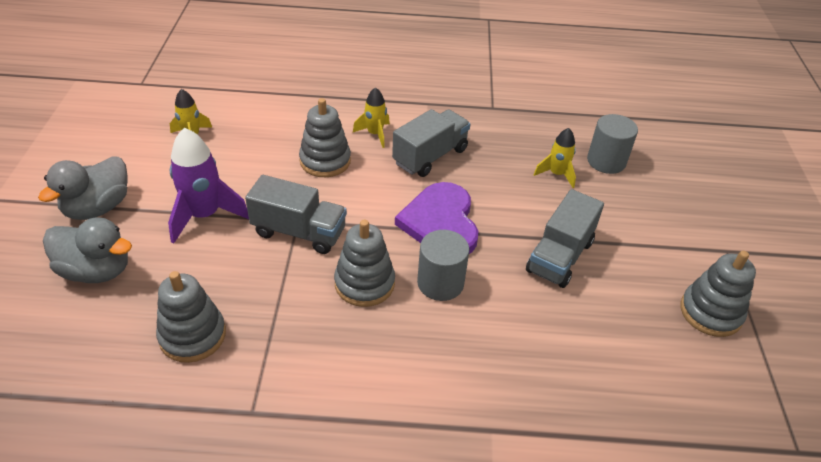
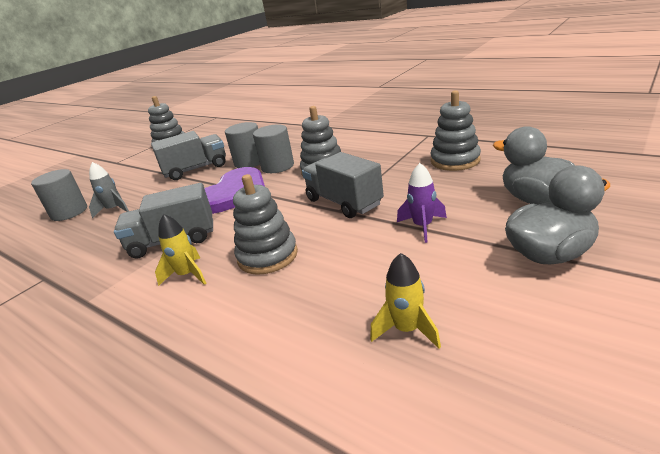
camera: 140 degrees left, 15 degrees down
purple rocket [168,128,249,243] -> purple rocket [397,163,447,243], size x0.58
yellow rocket [534,128,576,188] -> grey rocket [89,162,129,218]
none -> grey cylinder [225,122,260,168]

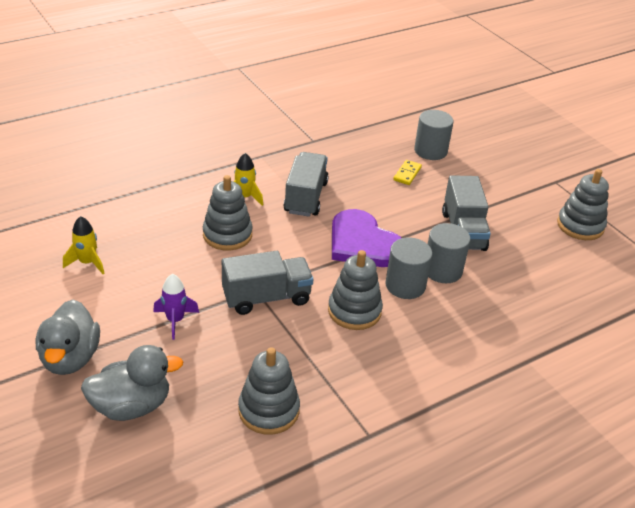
camera: 105 degrees right, 10 degrees up
grey rocket [89,162,129,218] -> yellow domino [393,160,422,185]

